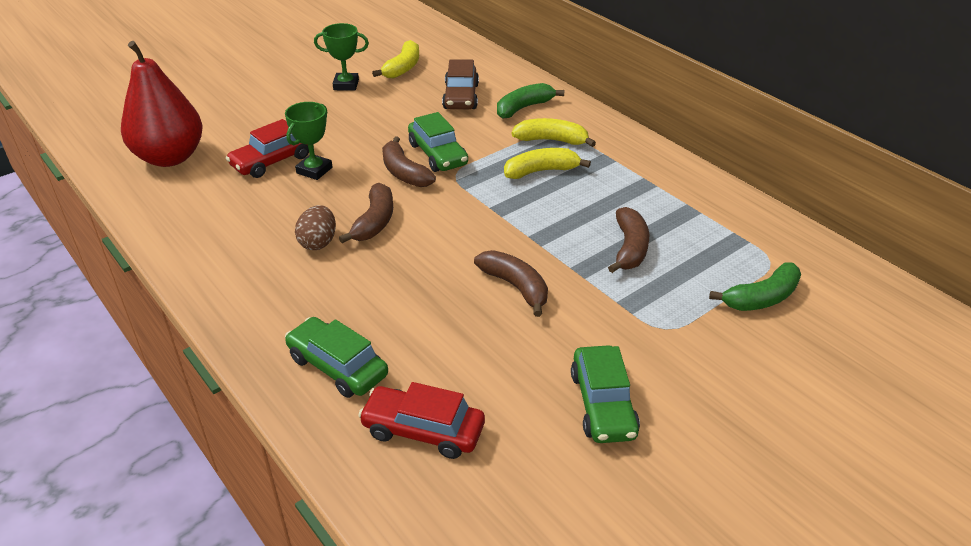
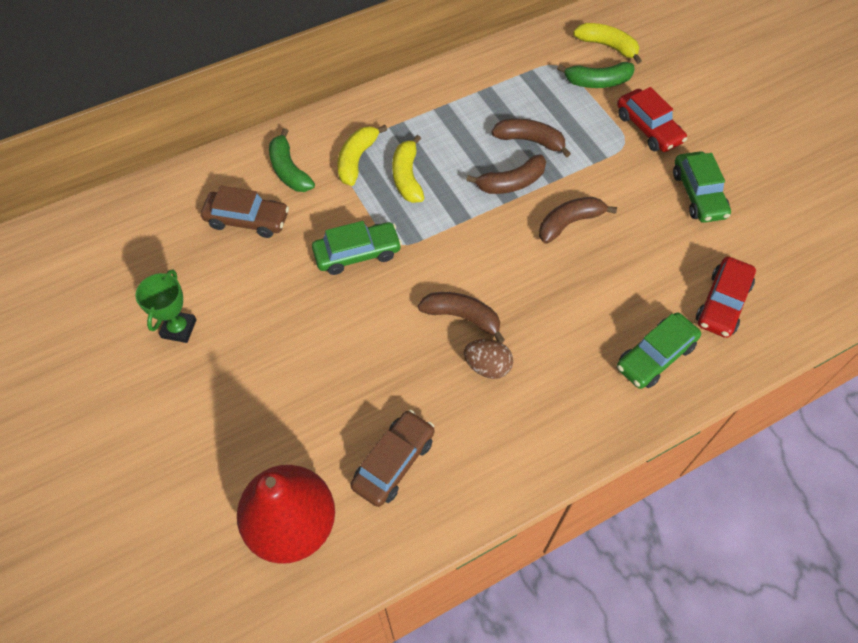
camera: 80 degrees left, 20 degrees up
red car [226,119,309,178] -> red car moved to [617,87,687,152]
green trophy [285,102,333,180] -> none
yellow banana [372,40,419,78] -> yellow banana moved to [573,23,642,64]
brown banana [382,136,436,187] -> brown banana moved to [466,155,546,194]
green car [571,345,640,443] -> green car turned 75 degrees clockwise [673,151,731,223]
green banana [709,262,801,311] -> green banana turned 105 degrees clockwise [557,62,635,88]
none -> brown car [350,410,434,507]

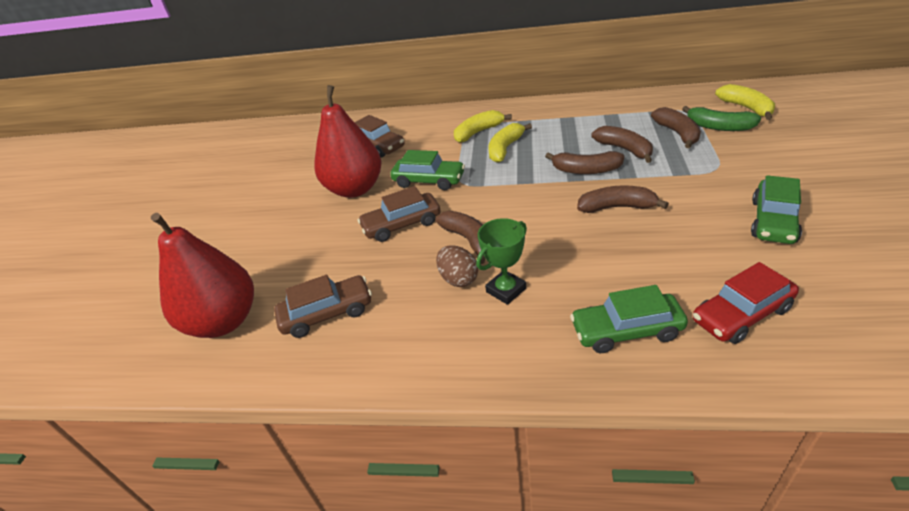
camera: 40 degrees right, 20 degrees down
green trophy [135,269,197,343] -> green trophy moved to [476,218,527,305]
green banana [269,128,315,192] -> none
red car [617,87,687,152] -> none
none -> red pear [314,85,381,198]
none -> brown car [358,186,441,242]
none -> brown banana [651,107,701,148]

